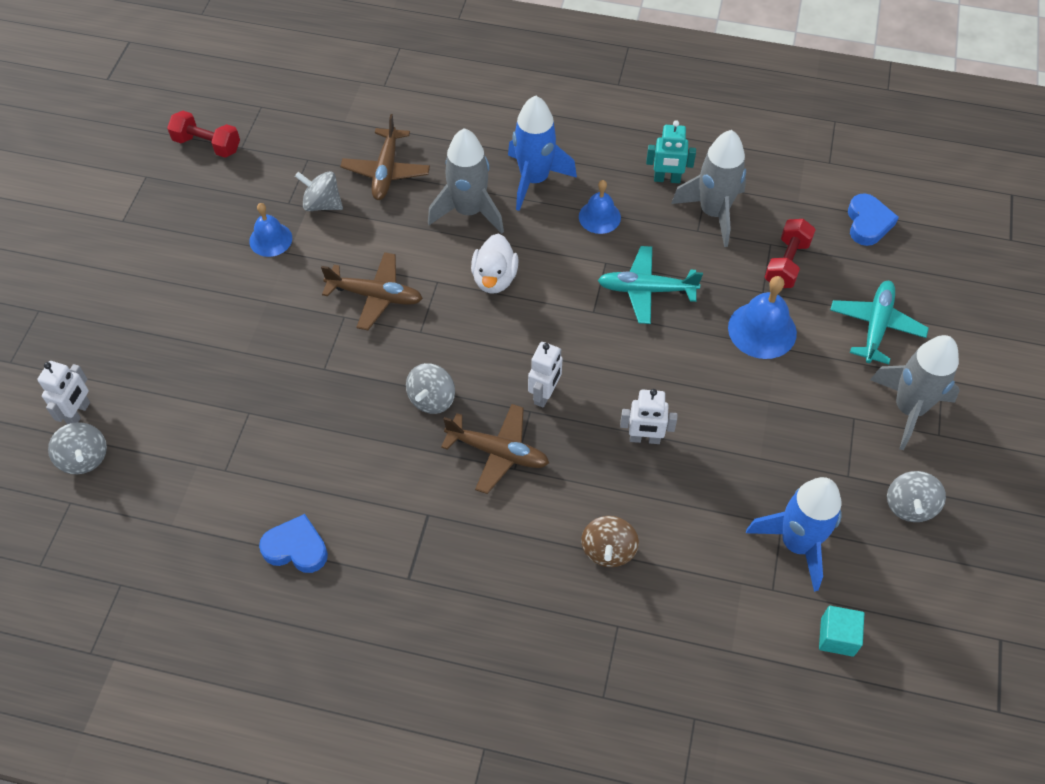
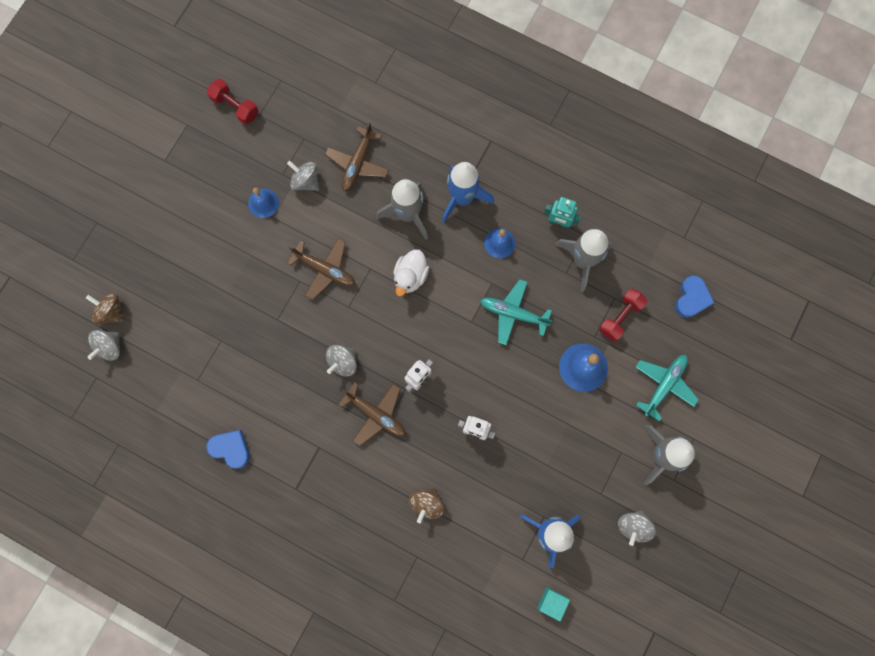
camera: 15 degrees right, 20 degrees up
white robot [37,361,90,424] -> brown spinning top [86,293,125,324]
grey spinning top [48,422,107,474] -> grey spinning top turned 45 degrees clockwise [87,330,120,361]

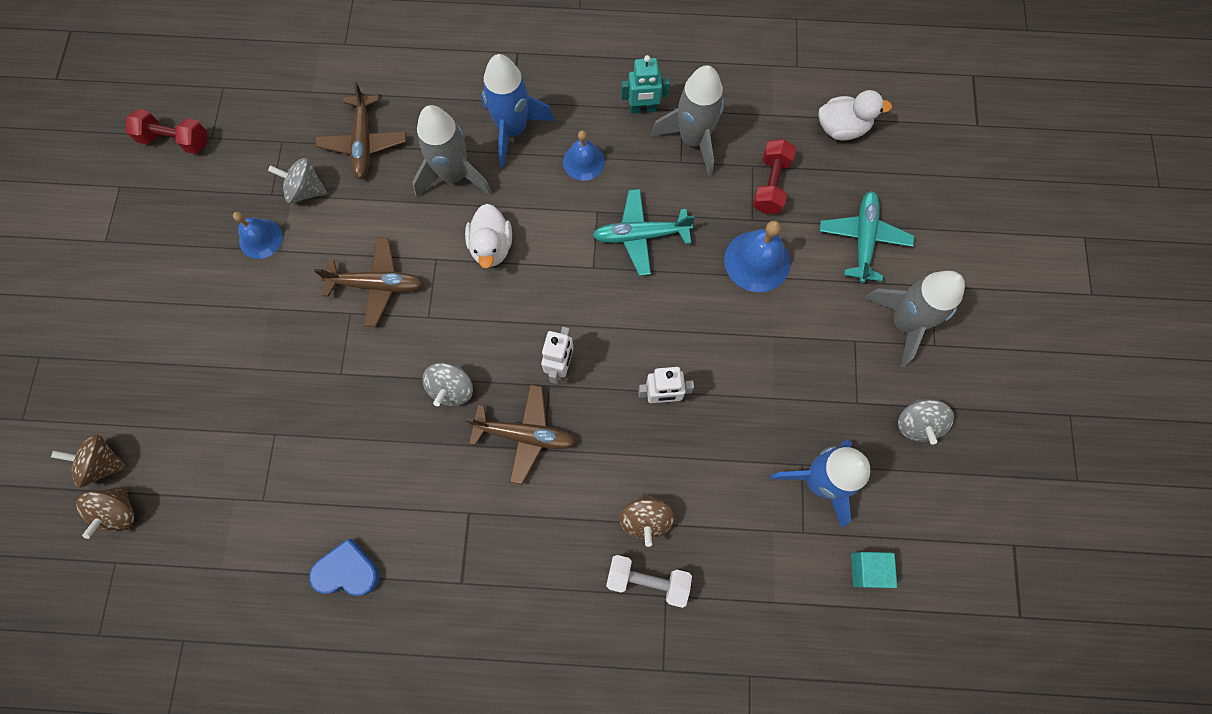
camera: 25 degrees left, 5 degrees down
grey spinning top [87,330,120,361] -> brown spinning top [76,486,134,539]
blue heart [675,275,714,318] -> white duck [818,90,892,141]
none -> white dumbbell [606,555,692,608]

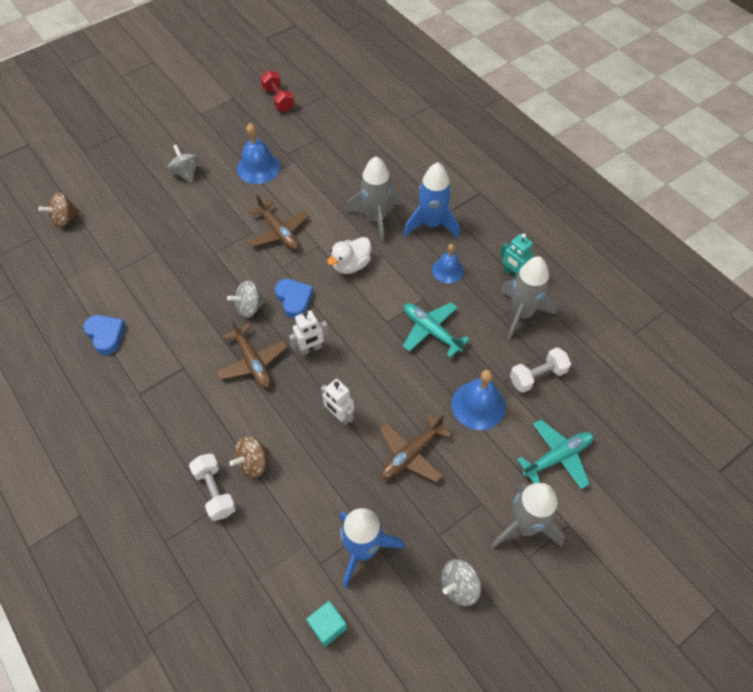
camera: 50 degrees right, 15 degrees down
brown spinning top [51,434,127,488] -> none
blue bell [233,212,283,259] -> blue bell [237,123,281,184], size x1.52
grey spinning top [268,158,327,203] -> grey spinning top moved to [167,144,199,183]
brown plane [315,82,406,179] -> brown plane moved to [379,414,452,483]
red dumbbell [753,139,796,214] -> white dumbbell [510,347,571,393]
white duck [818,90,892,141] -> none
none -> blue heart [275,279,313,318]

